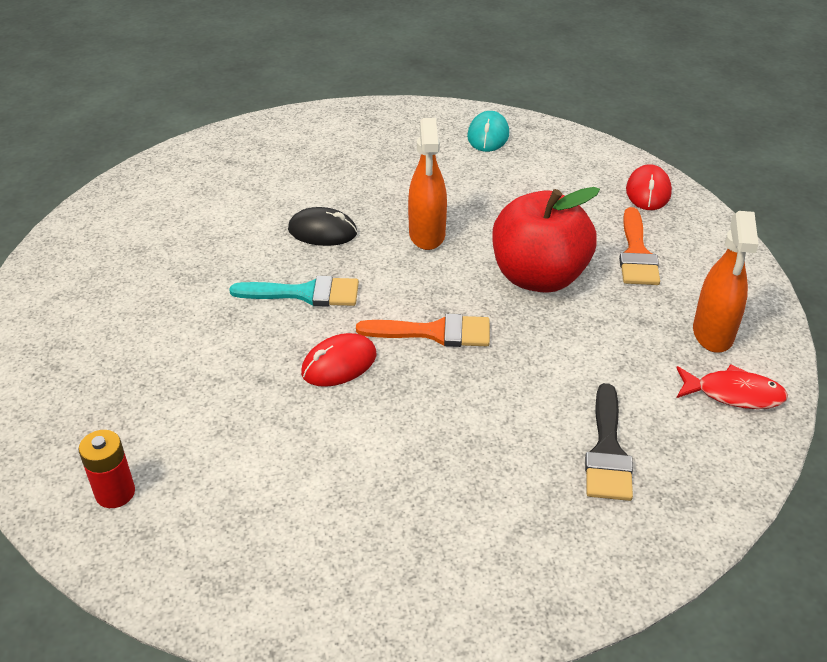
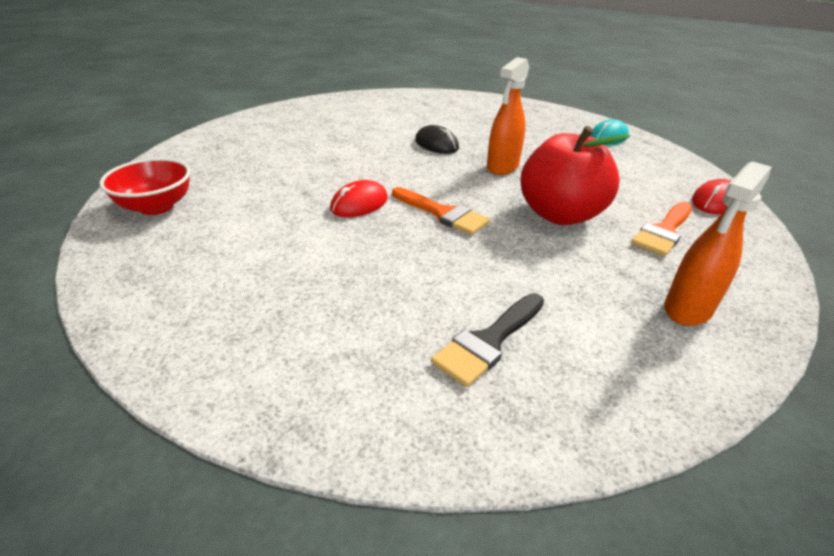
camera: 35 degrees right, 5 degrees down
red battery [78,430,135,508] -> red bowl [99,158,191,215]
turquoise brush [229,276,359,307] -> none
red mouse [301,333,377,387] -> red mouse turned 45 degrees counterclockwise [330,180,388,217]
red fish [677,364,788,409] -> none

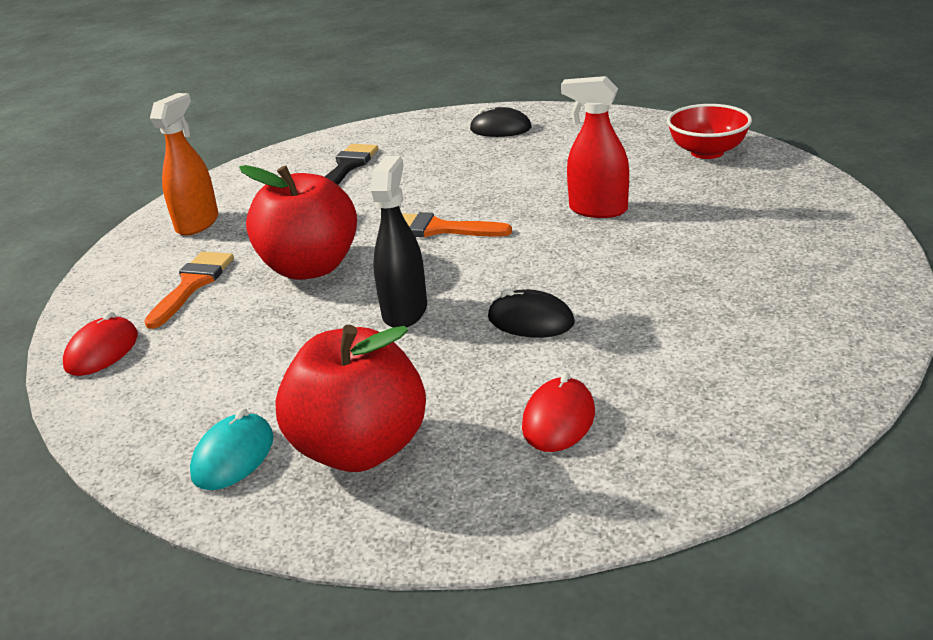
camera: 160 degrees right, 5 degrees down
red mouse [330,180,388,217] -> red mouse moved to [522,372,595,452]
orange spray bottle [487,57,529,175] -> black spray bottle [371,156,427,328]
none -> red apple [275,325,426,472]
none -> black mouse [470,107,532,137]
none -> red spray bottle [561,76,629,218]

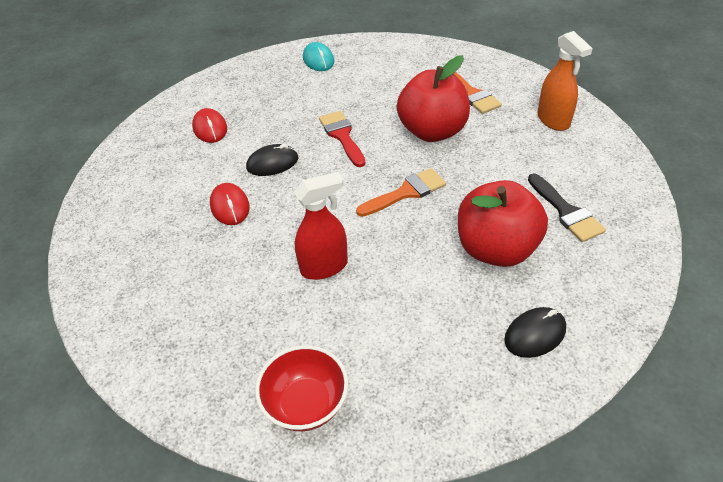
camera: 135 degrees right, 15 degrees up
red mouse [63,311,138,376] -> red mouse moved to [210,183,249,225]
red apple [275,325,426,472] -> red apple moved to [458,180,548,267]
black spray bottle [371,156,427,328] -> red brush [319,111,366,167]

